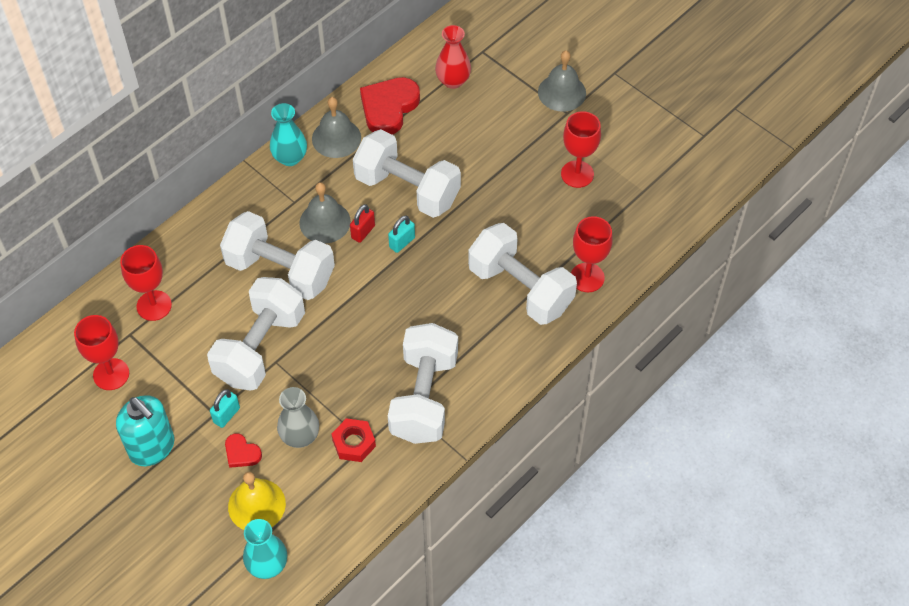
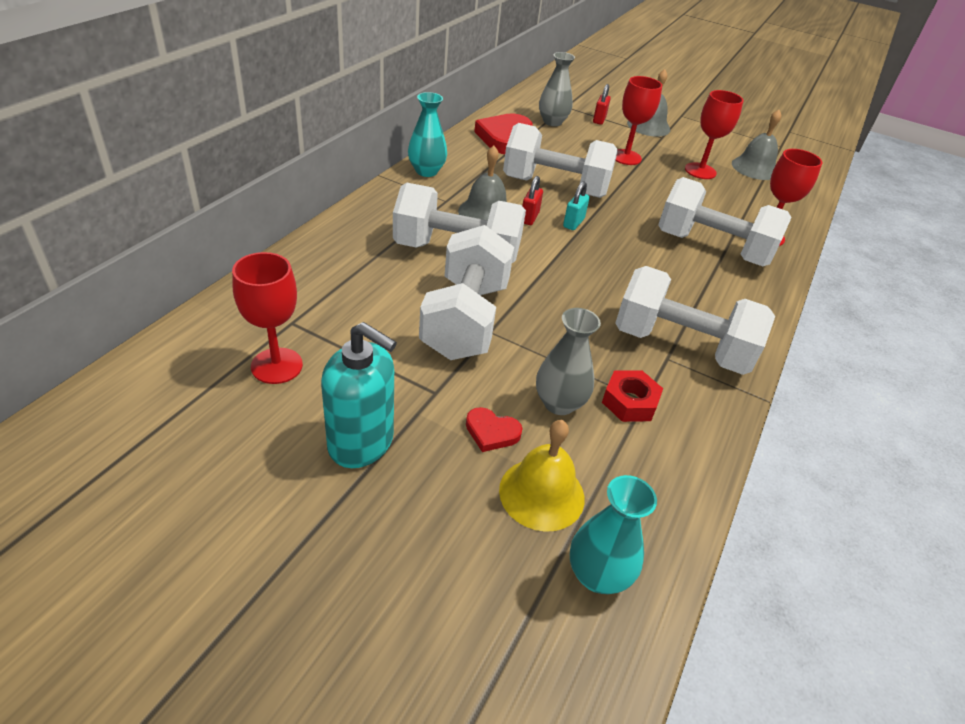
camera: 20 degrees left, 15 degrees down
red goblet [120,245,172,321] -> red goblet moved to [615,76,662,165]
turquoise padlock [210,389,240,428] -> none
grey bell [312,97,361,158] -> grey bell moved to [732,110,781,180]
white dumbbell [388,323,458,444] -> white dumbbell turned 60 degrees counterclockwise [615,266,775,375]
red vase [435,25,471,89] -> grey vase [539,52,575,126]
none -> red padlock [593,84,611,125]

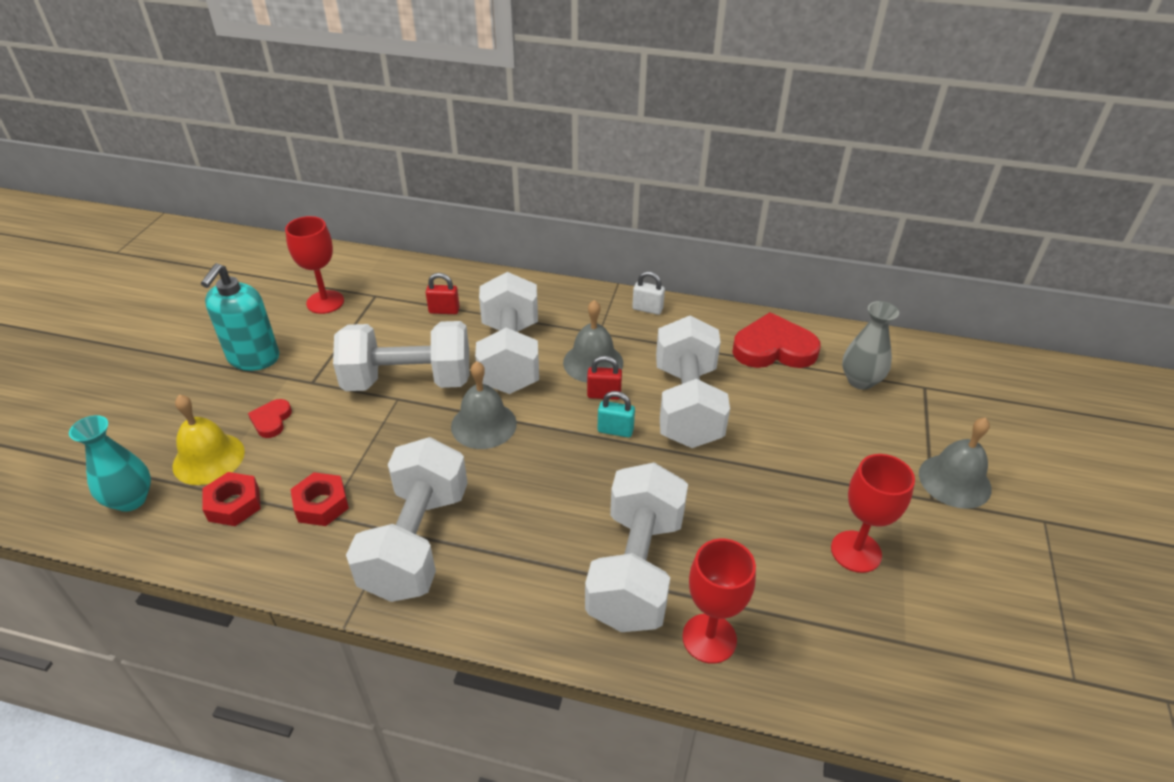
camera: 80 degrees right, 0 degrees up
turquoise vase [408,92,447,177] -> white padlock [632,271,665,315]
grey vase [536,308,601,415] -> none
red padlock [593,84,611,125] -> red padlock moved to [426,273,460,314]
red goblet [615,76,662,165] -> none
grey bell [732,110,781,180] -> grey bell moved to [451,361,517,449]
none -> red nut [202,472,261,526]

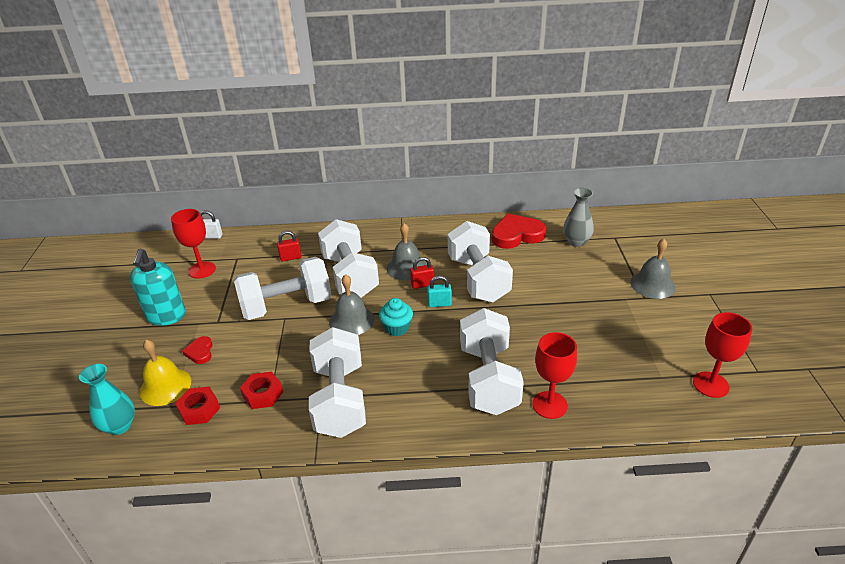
camera: 15 degrees left, 5 degrees down
white padlock [632,271,665,315] -> white padlock moved to [200,210,222,239]
red goblet [831,454,915,573] -> red goblet moved to [693,312,752,398]
none -> turquoise cupcake [379,298,413,336]

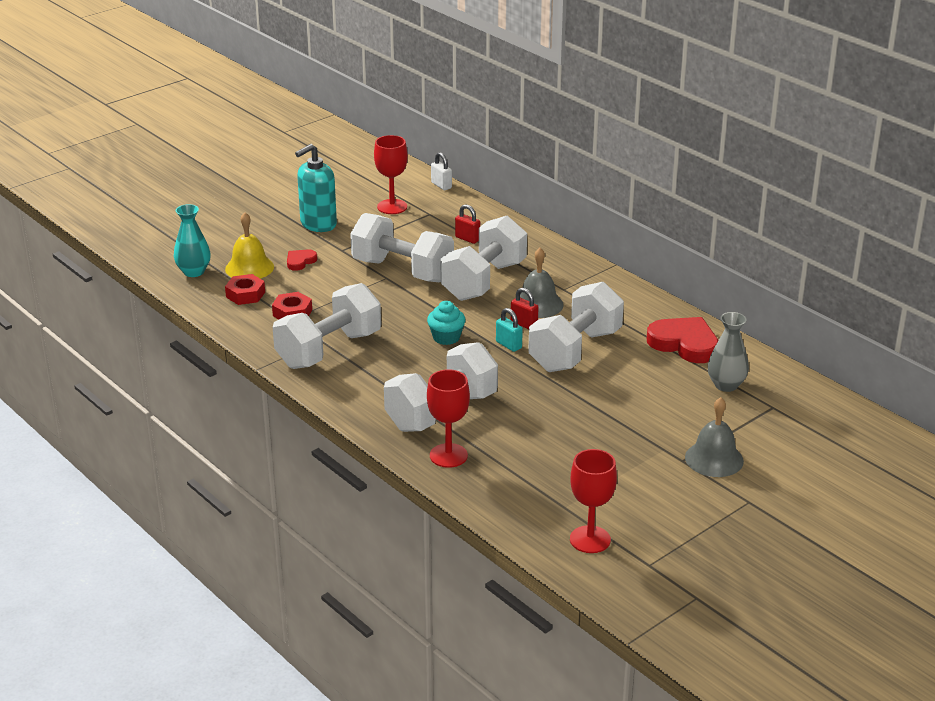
camera: 50 degrees right, 5 degrees down
grey bell [329,274,374,335] -> none

